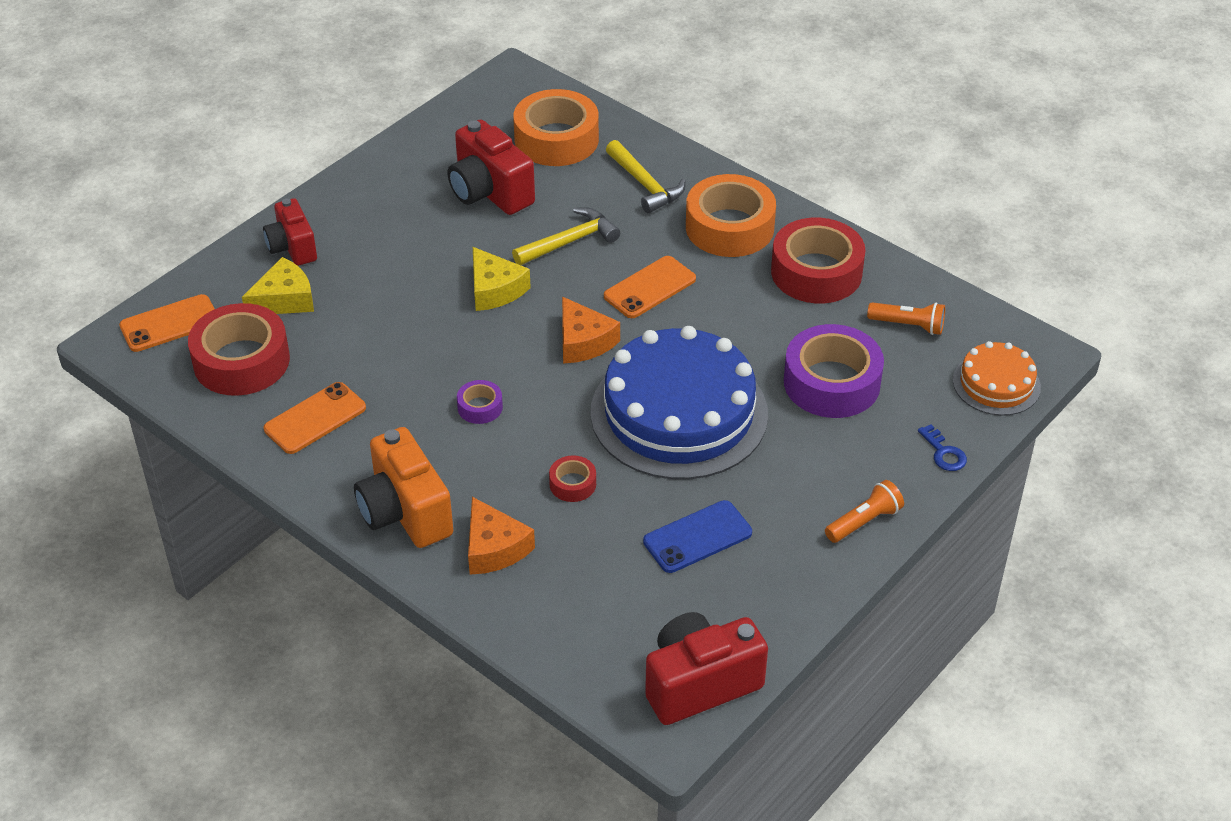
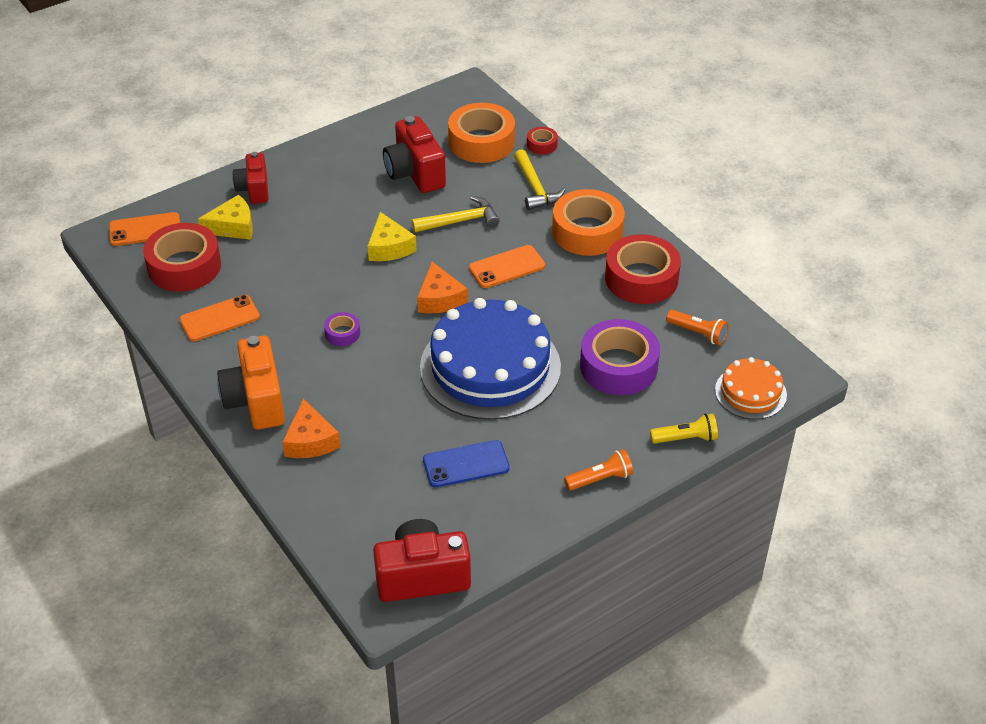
camera: 15 degrees right, 0 degrees up
red tape [549,455,596,502] -> red tape moved to [527,127,558,155]
blue key [918,424,967,471] -> yellow flashlight [650,414,718,444]

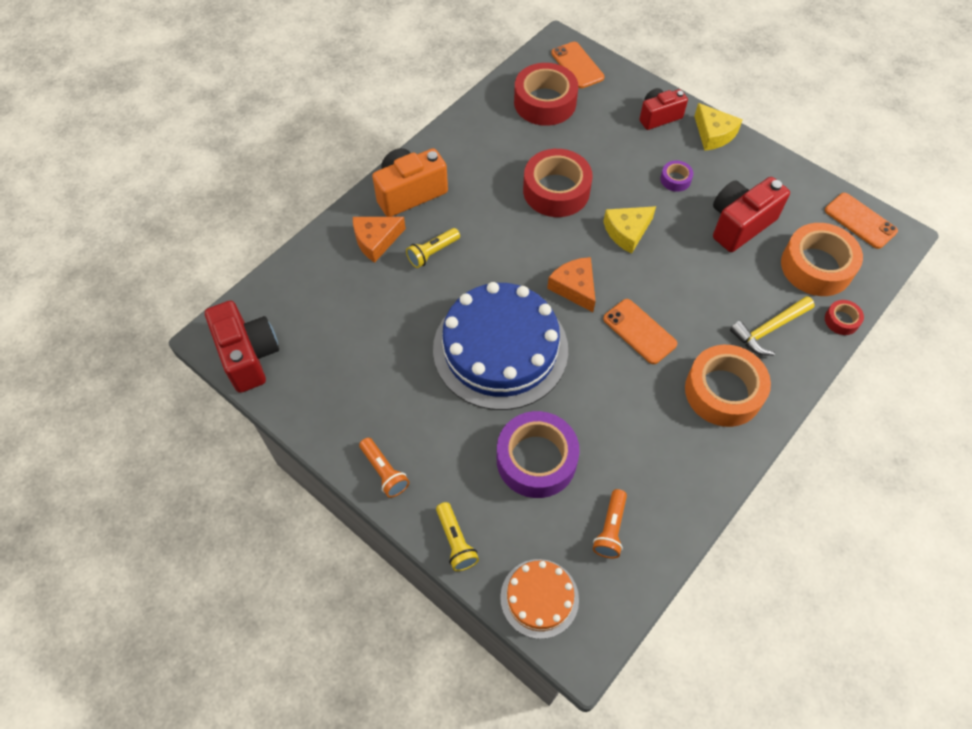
camera: 75 degrees right, 15 degrees up
orange phone [179,295,260,341] -> orange phone moved to [825,193,898,249]
yellow cheese [198,195,253,240] -> yellow cheese moved to [694,103,743,151]
purple tape [324,312,360,346] -> purple tape moved to [660,161,693,192]
yellow hammer [411,196,499,232] -> none
orange cheese [417,261,468,313] -> orange cheese turned 90 degrees clockwise [547,257,596,312]
blue phone [423,440,509,487] -> none
red tape [605,234,681,304] -> red tape moved to [523,149,593,217]
none -> yellow flashlight [406,228,460,268]

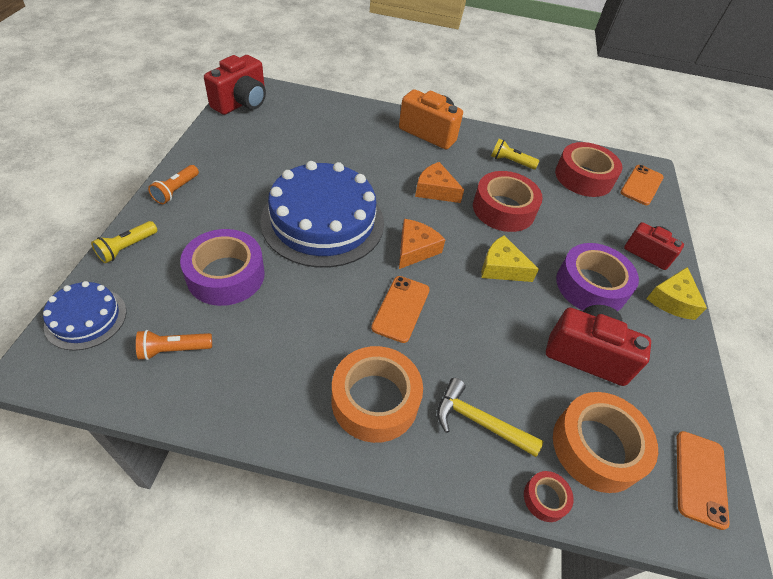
camera: 55 degrees right, 10 degrees down
orange cheese [353,217,406,263] -> orange cheese moved to [415,162,464,203]
yellow flashlight [406,228,460,268] -> yellow flashlight moved to [491,139,539,170]
orange cake [500,559,579,639] -> blue cake [43,281,126,350]
purple tape [660,161,693,192] -> purple tape [556,243,639,311], size x2.17

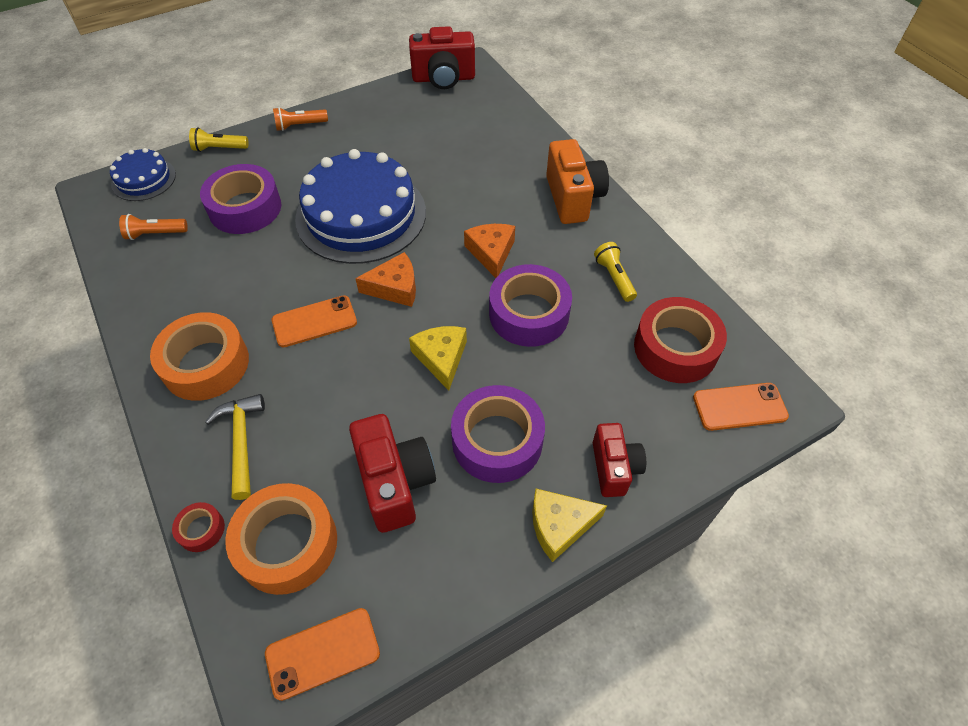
camera: 55 degrees right, 5 degrees up
orange flashlight [136,330,212,360] -> orange flashlight turned 45 degrees counterclockwise [119,214,188,240]
red tape [473,171,543,232] -> purple tape [489,264,572,347]

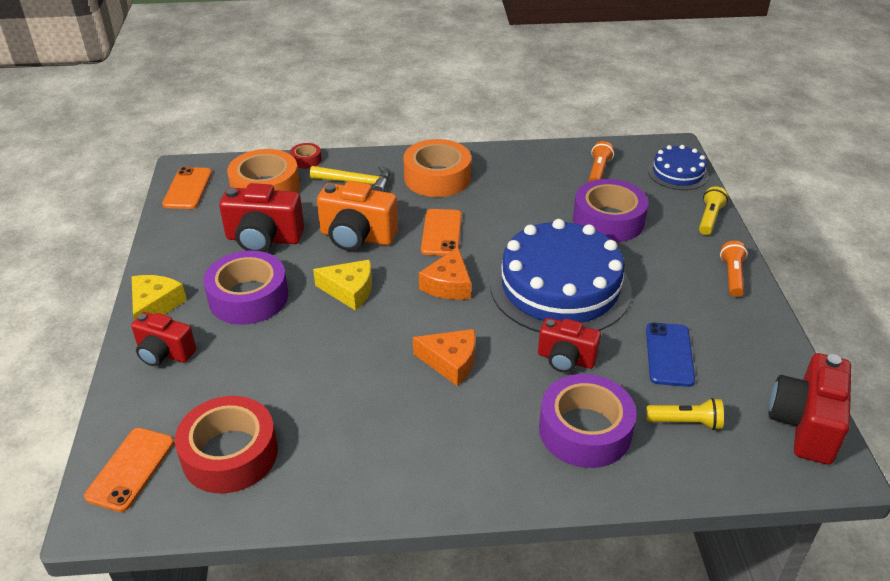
camera: 115 degrees right, 15 degrees down
purple tape [489,264,572,347] -> purple tape moved to [539,374,636,468]
orange camera [546,139,609,224] -> orange camera moved to [317,181,398,251]
yellow flashlight [594,242,637,302] -> yellow flashlight moved to [646,398,724,430]
none -> red camera [538,318,601,373]
none -> blue phone [646,323,695,387]

